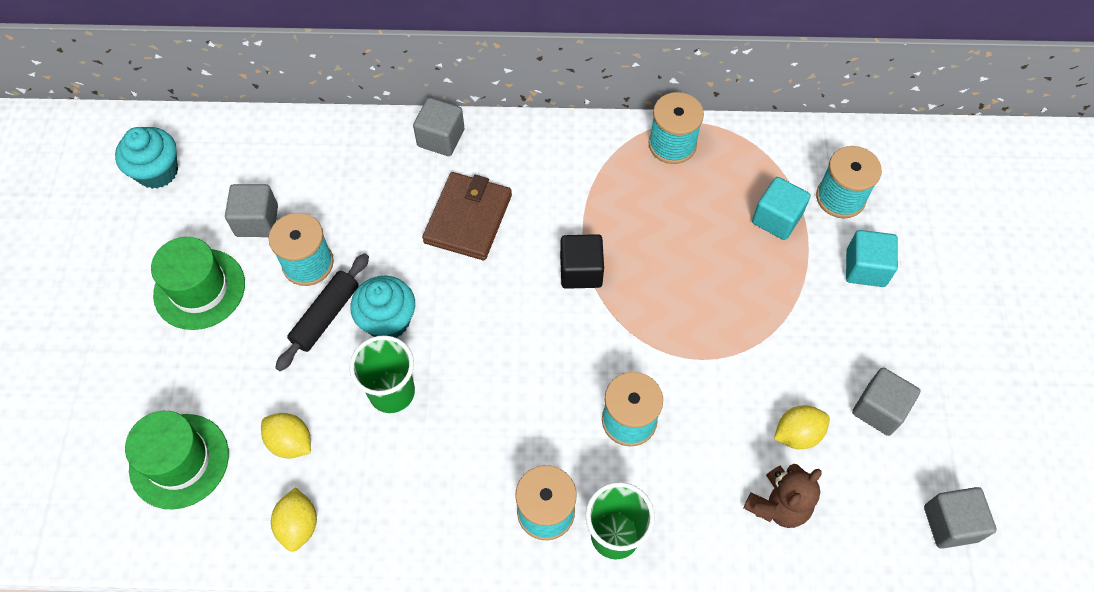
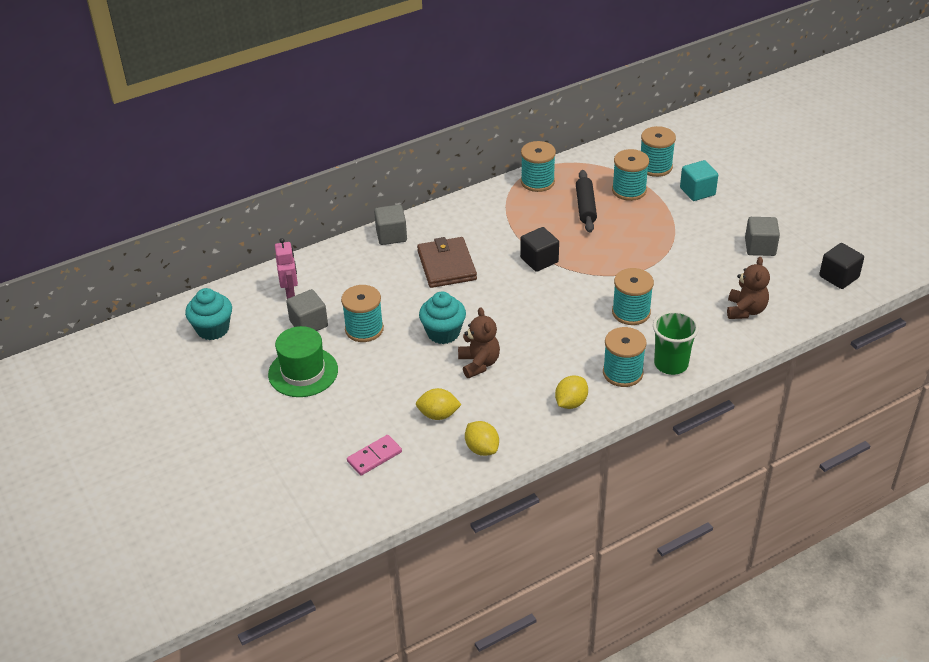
camera: 30 degrees left, 20 degrees down
green hat [125,411,229,509] -> pink domino [347,435,402,476]
black rolling pin [275,253,369,371] -> black rolling pin moved to [576,170,597,233]
green cup [349,335,415,413] -> brown teddy bear [458,307,500,378]
turquoise cube [752,177,811,240] -> turquoise spool [612,149,649,201]
yellow lemon [774,405,830,449] -> yellow lemon moved to [555,375,588,409]
grey cube [924,487,997,549] -> black cube [819,243,864,289]
none -> pink robot [275,238,298,299]

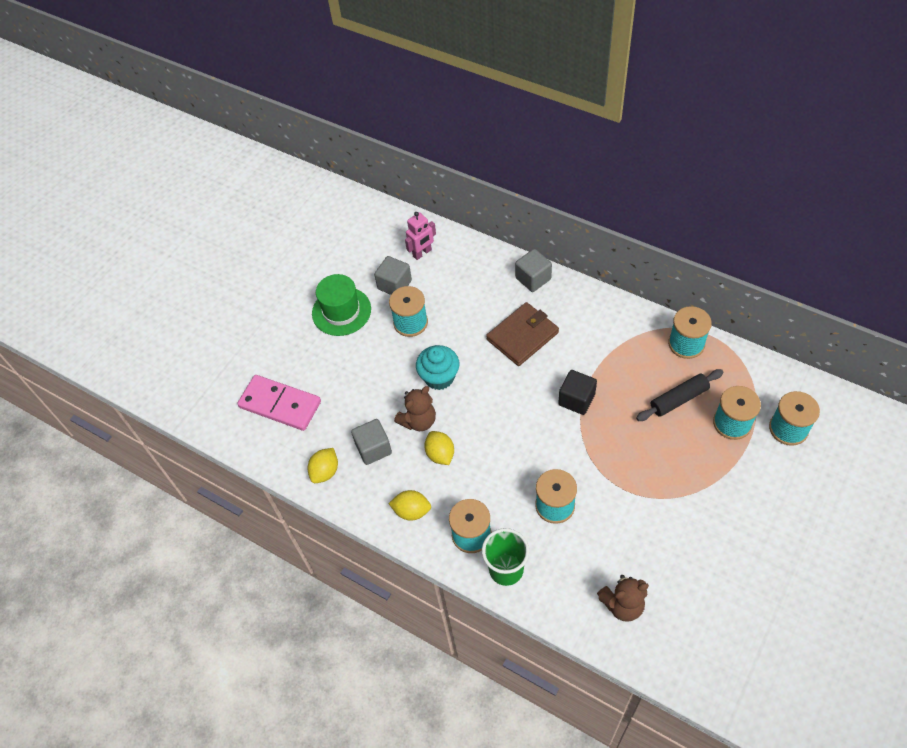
camera: 65 degrees right, 15 degrees up
turquoise cupcake [185,288,232,340] -> none
pink domino [347,435,402,476] -> pink domino [237,375,321,431], size x1.77
yellow lemon [416,388,462,420] -> yellow lemon moved to [424,431,454,465]
turquoise cube [680,160,718,201] -> none
grey cube [745,217,780,256] -> grey cube moved to [351,419,392,465]
black cube [819,243,864,289] -> none

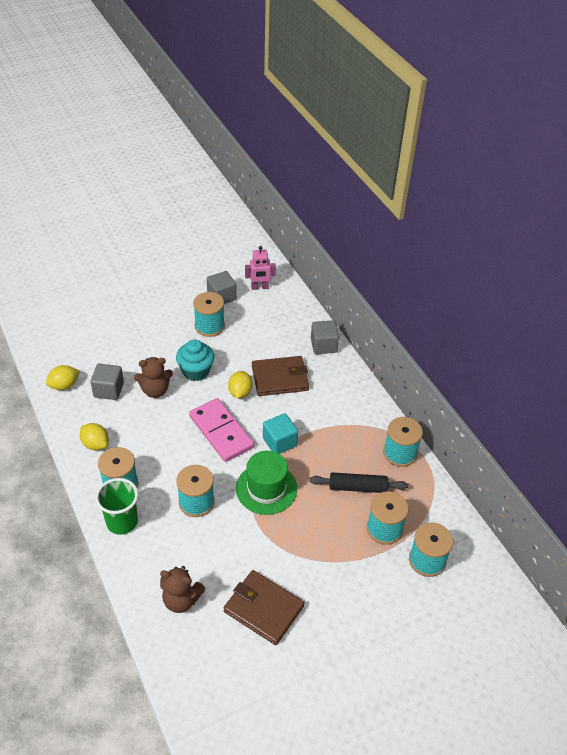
camera: 25 degrees right, 10 degrees down
pink domino [237,375,321,431] -> pink domino moved to [189,398,254,462]
green hat [312,274,371,336] -> green hat moved to [236,451,297,515]
yellow lemon [424,431,454,465] -> yellow lemon moved to [228,371,253,399]
black cube [558,370,597,415] -> turquoise cube [263,413,298,454]
none -> brown wallet [223,570,304,645]

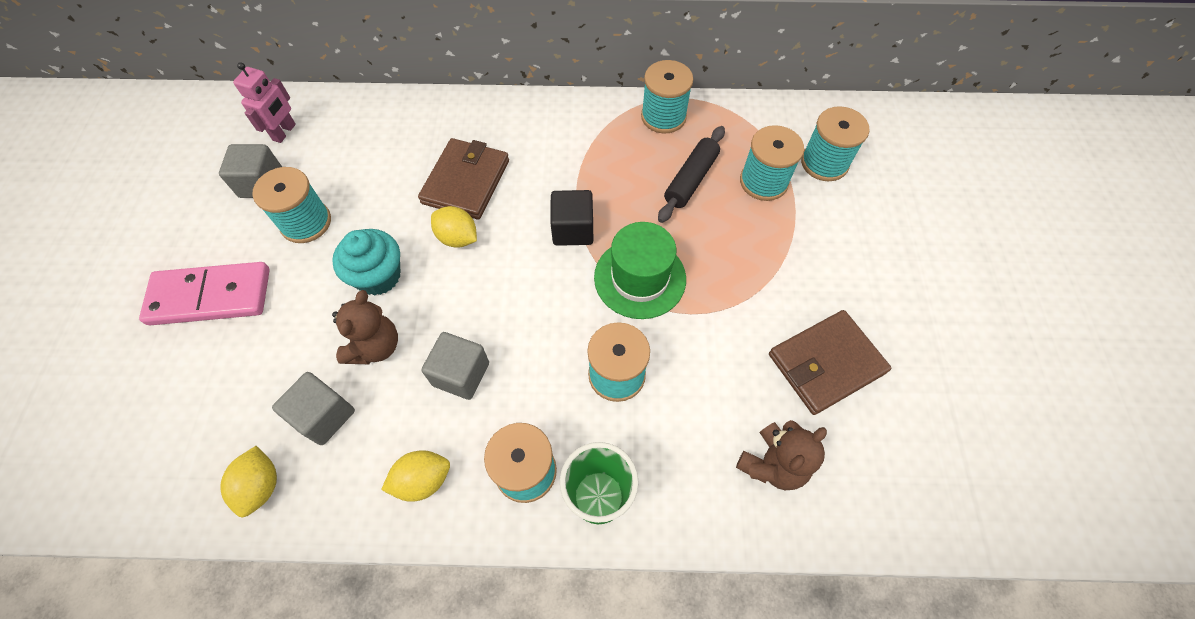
camera: 60 degrees left, 15 degrees up
pink domino [189,398,254,462] -> pink domino moved to [139,262,270,325]
turquoise cube [263,413,298,454] -> black cube [550,190,593,246]
grey cube [311,320,339,354] -> grey cube moved to [422,332,489,400]

